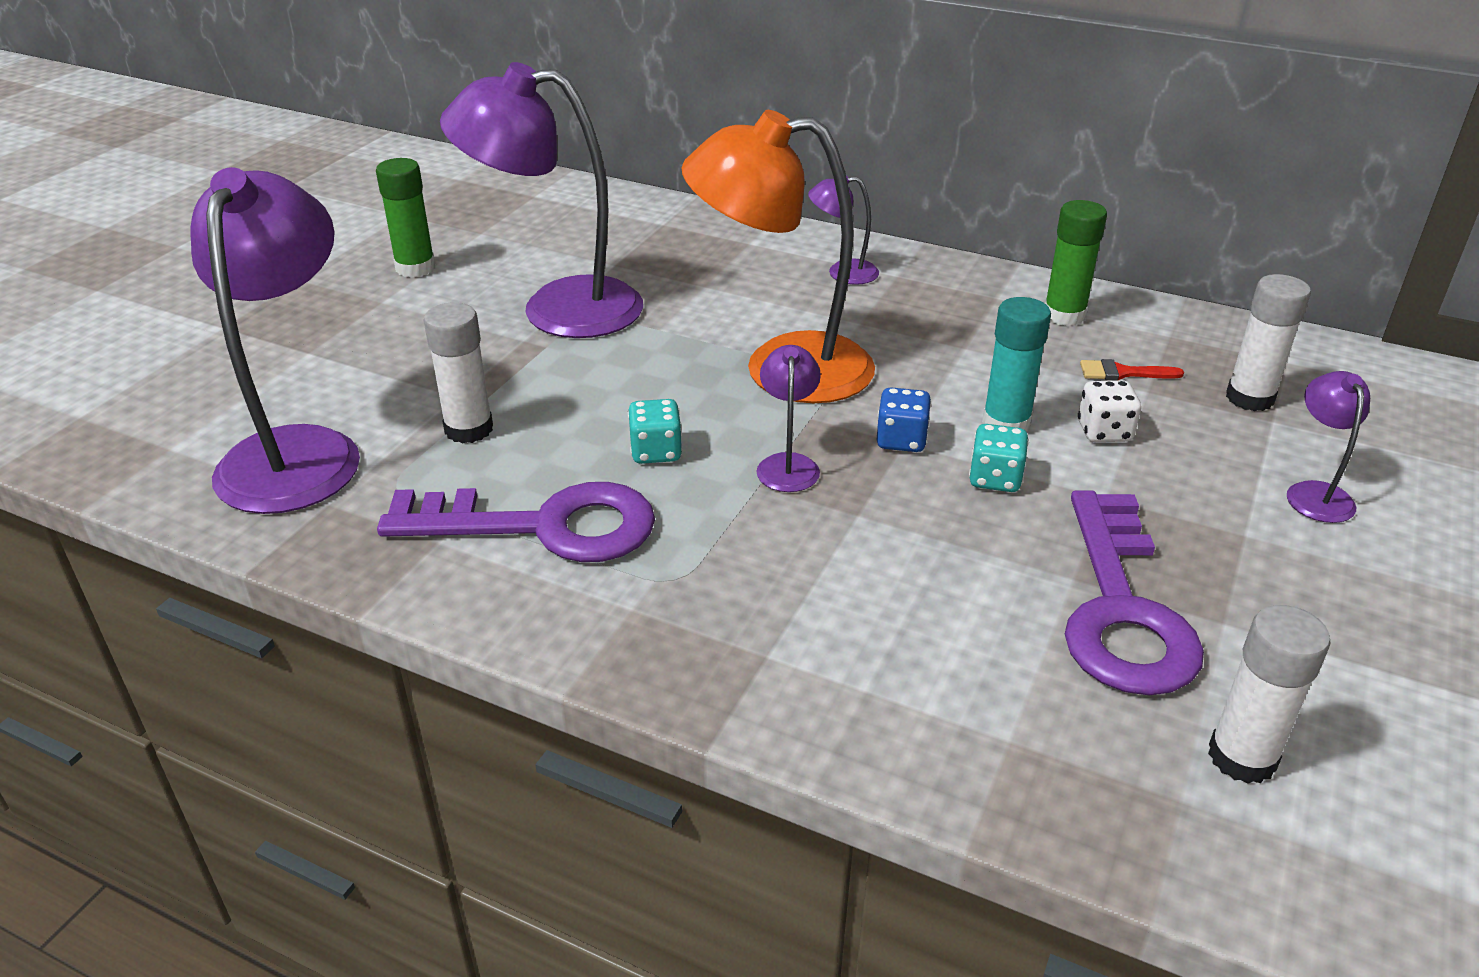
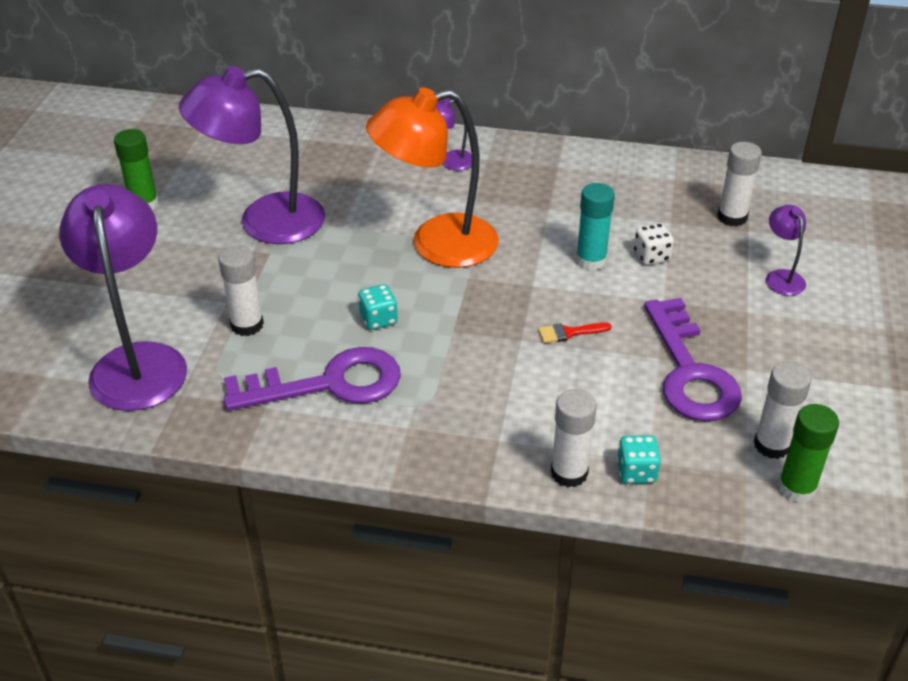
camera: 15 degrees left, 5 degrees up
purple lamp [756,345,821,492] -> none
blue dice [877,387,931,452] -> none
turquoise dice [969,424,1029,492] -> turquoise dice moved to [617,435,661,484]
green glue stick [1045,200,1107,326] -> green glue stick moved to [778,404,839,503]
red brush [1080,359,1184,380] -> red brush moved to [538,322,611,343]
none -> white glue stick [551,389,597,487]

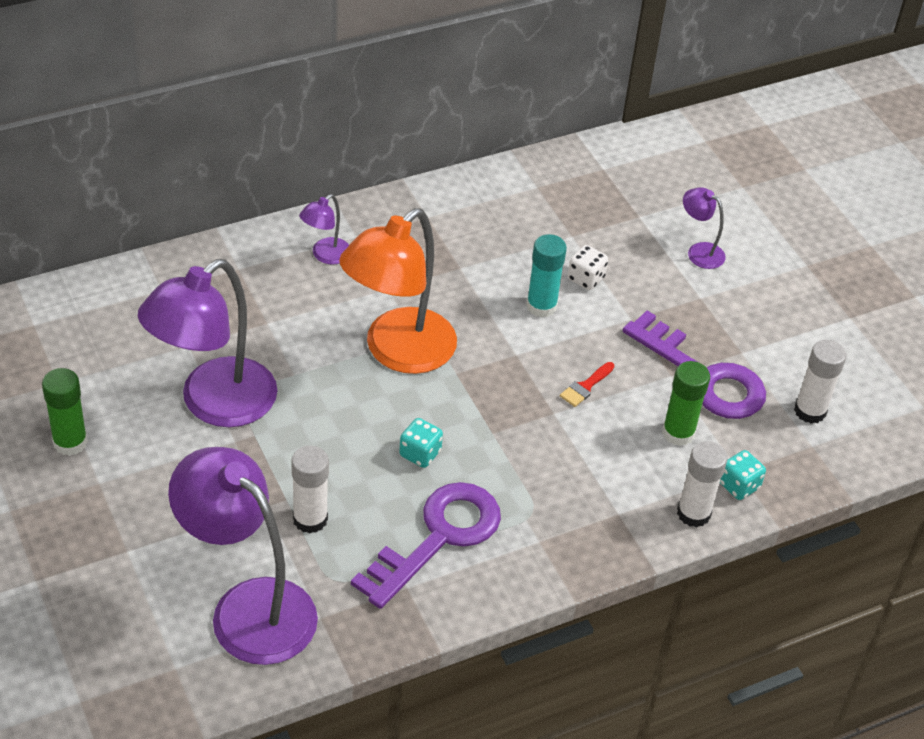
camera: 40 degrees left, 5 degrees up
white glue stick [718,142,762,227] -> none
green glue stick [778,404,839,503] -> green glue stick moved to [662,361,710,446]

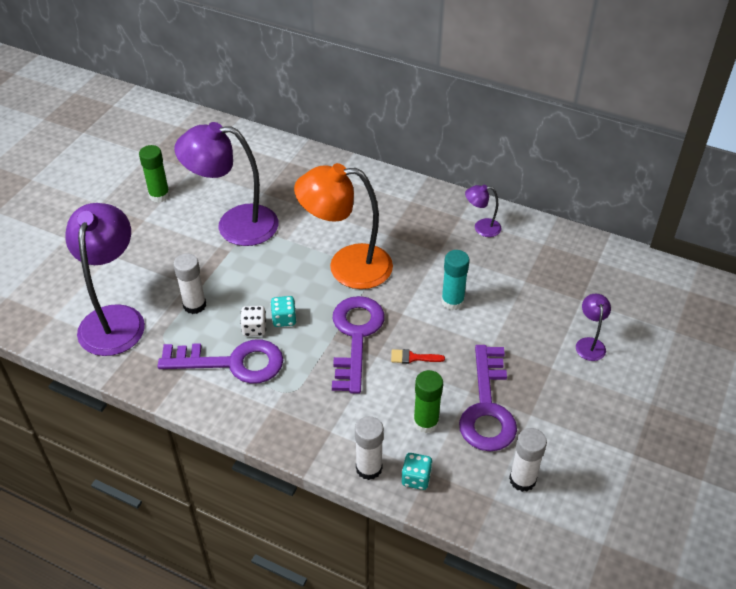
camera: 55 degrees right, 0 degrees up
purple lamp [299,194,349,265] -> purple lamp moved to [465,185,501,237]
white dice [568,245,608,290] -> white dice moved to [240,306,266,336]
none -> purple key [332,296,385,394]

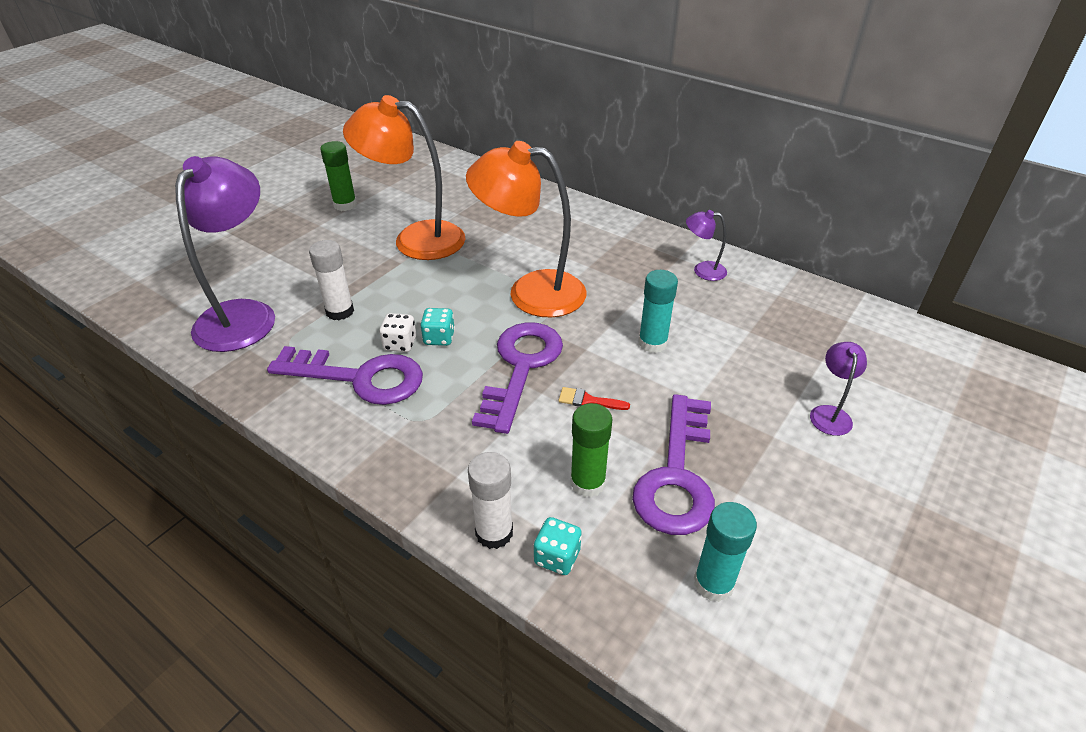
camera: 10 degrees right, 5 degrees down
purple lamp [174,122,279,246] -> orange lamp [343,95,466,260]
white glue stick [509,428,547,492] -> turquoise glue stick [694,502,757,602]

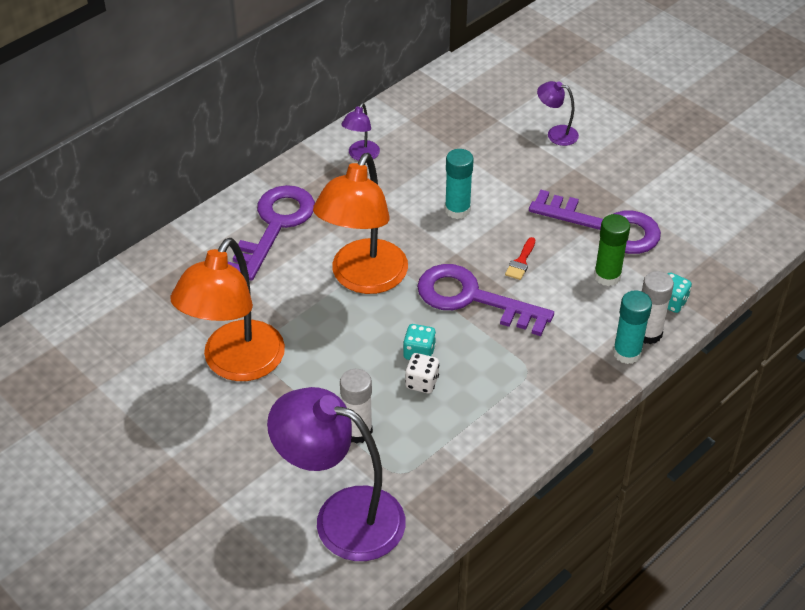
camera: 80 degrees left, 5 degrees up
purple key [267,346,423,405] -> purple key moved to [228,185,315,281]
green glue stick [320,141,357,211] -> none
turquoise glue stick [694,502,757,602] -> turquoise glue stick moved to [613,290,652,364]

